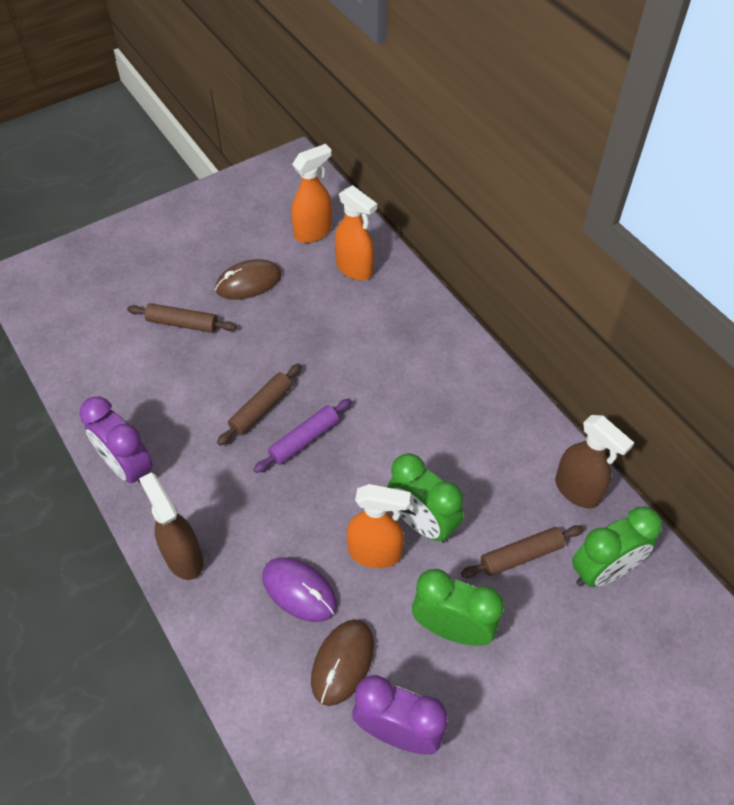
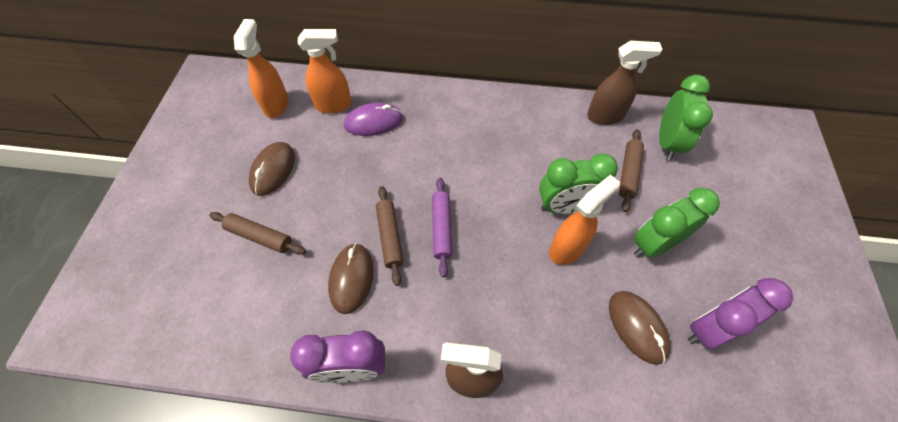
camera: 50 degrees left, 5 degrees up
brown rolling pin [127,303,236,333] -> brown rolling pin turned 60 degrees clockwise [209,212,306,255]
purple mouse [262,558,337,622] -> purple mouse moved to [344,103,403,136]
none -> brown mouse [328,243,374,314]

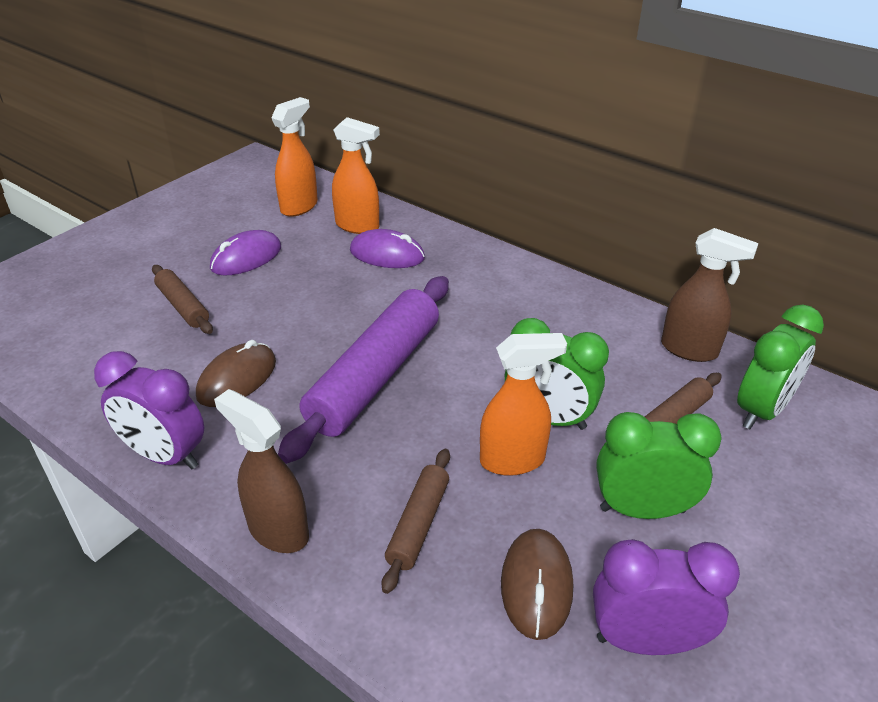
camera: 30 degrees right, 20 degrees down
brown mouse [249,142,295,196] -> purple mouse [210,230,281,276]
brown rolling pin [376,186,404,286] -> brown rolling pin moved to [382,449,450,594]
purple rolling pin [432,178,452,277] -> purple rolling pin [278,276,449,464], size x2.00

